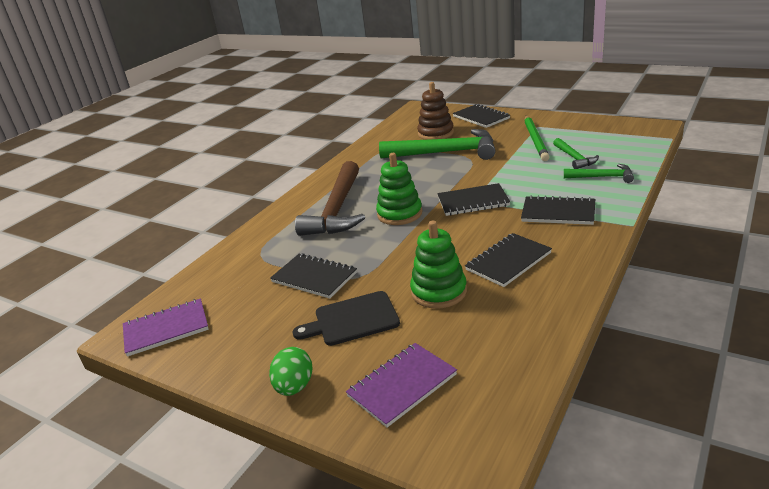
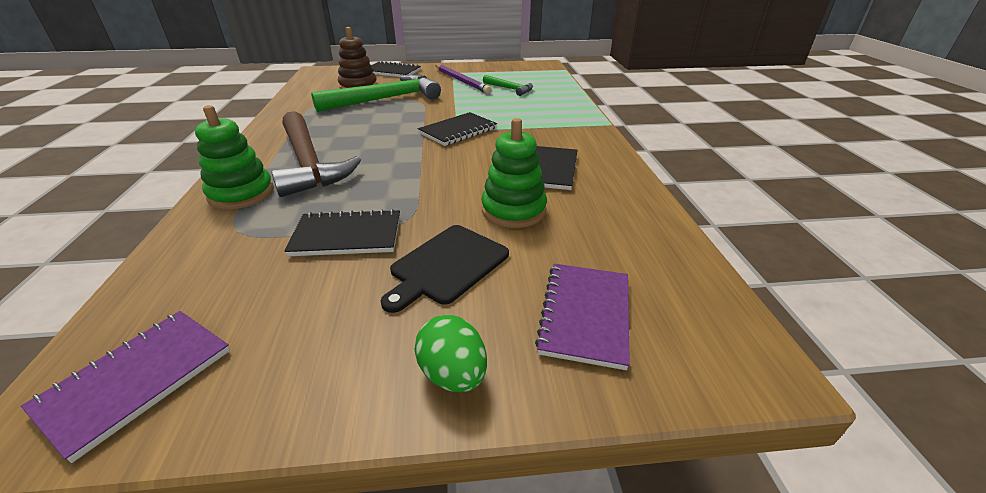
camera: 40 degrees left, 5 degrees up
green stacking toy [376,153,422,225] -> green stacking toy moved to [195,105,274,209]
black notebook [521,195,595,225] -> none
green pencil [525,116,549,161] -> purple pencil [435,65,492,94]
green hammer [564,164,634,183] -> none

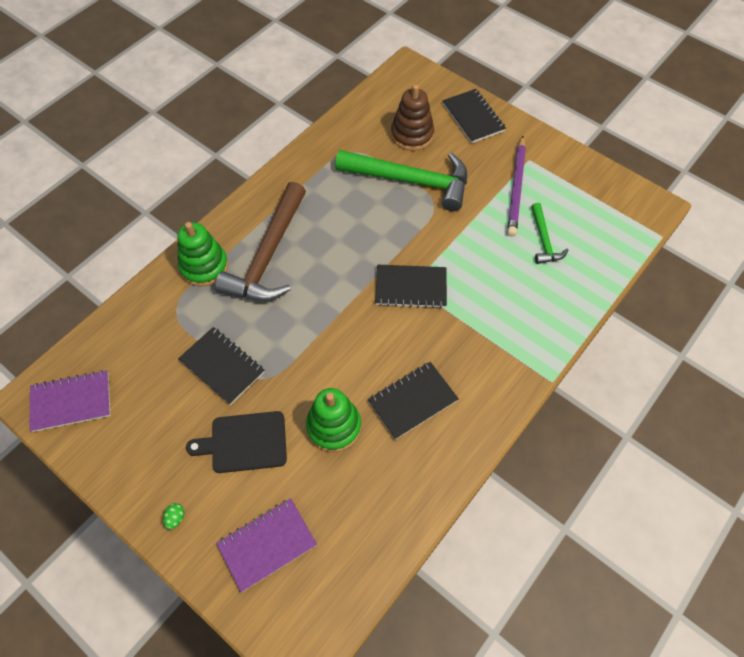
camera: 45 degrees right, 25 degrees up
green egg [415,315,487,393] -> green egg [163,503,184,529], size x0.52

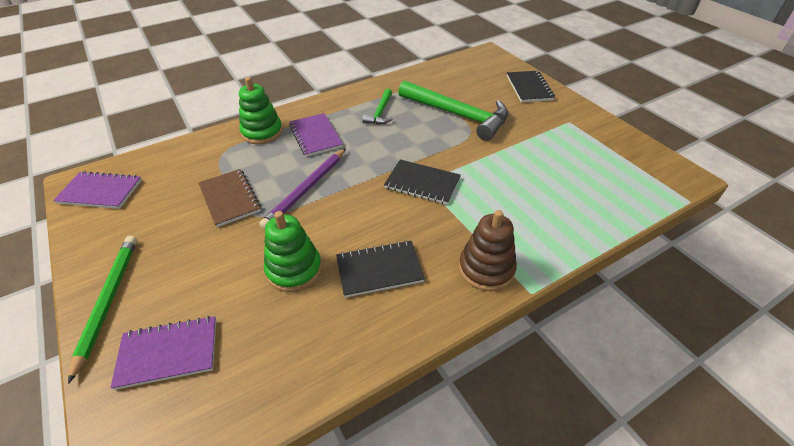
camera: 20 degrees right, 15 degrees down
green egg [163,503,184,529] -> green pencil [68,236,137,384]
black notebook [178,327,264,405] -> brown notebook [198,169,261,227]
black cutting board [186,411,287,473] -> none
brown hammer [215,182,306,301] -> purple notebook [289,113,343,157]
brown stacking toy [391,84,434,151] -> brown stacking toy moved to [459,210,517,291]
purple pencil [507,136,526,237] -> purple pencil moved to [259,148,346,229]
green hammer [531,203,569,264] -> green hammer moved to [362,89,393,125]

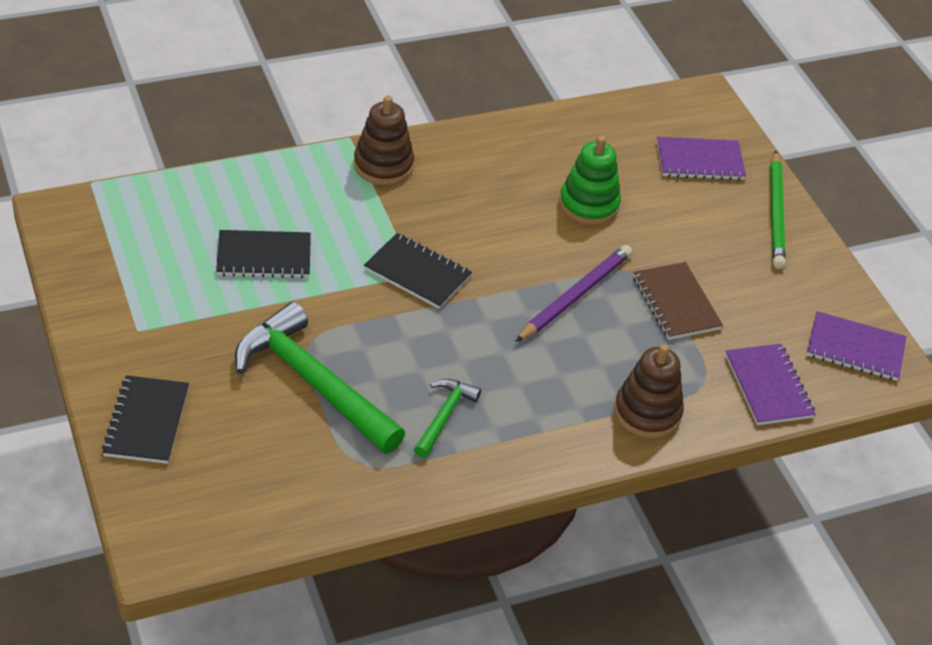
camera: 175 degrees left, 0 degrees up
green stacking toy [239,77,283,144] -> brown stacking toy [614,344,684,439]
purple notebook [289,113,343,157] -> purple notebook moved to [725,344,815,425]
black notebook [336,240,425,298] -> black notebook moved to [216,230,311,278]

